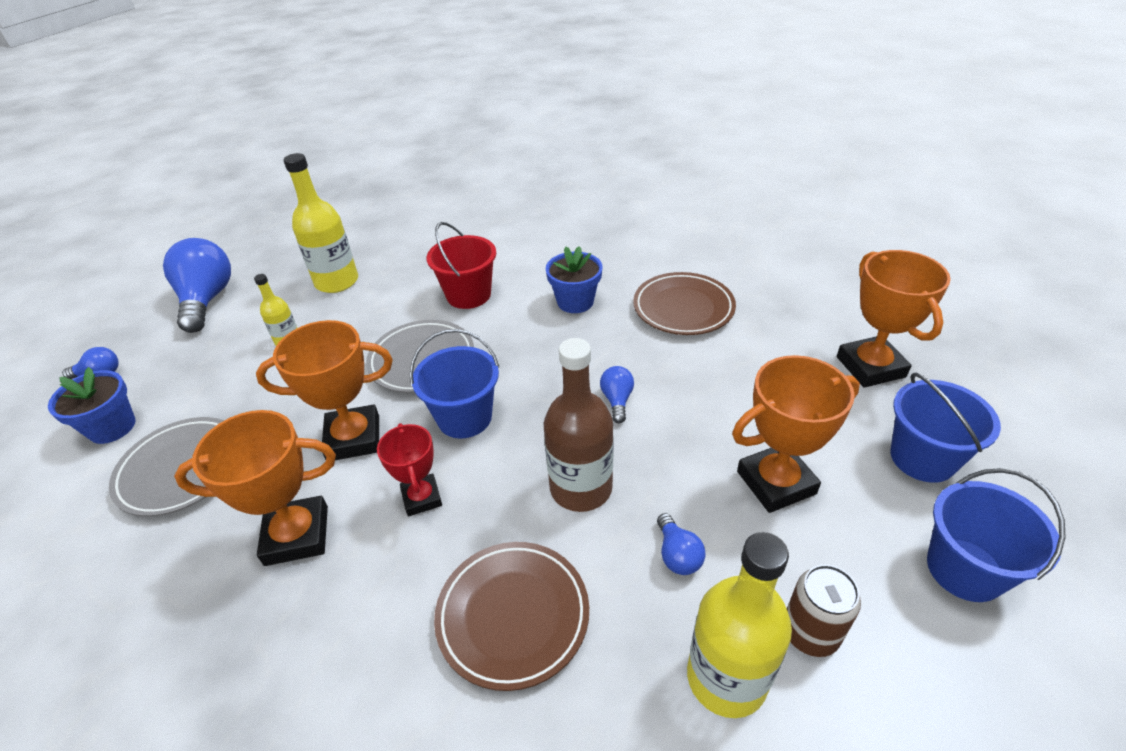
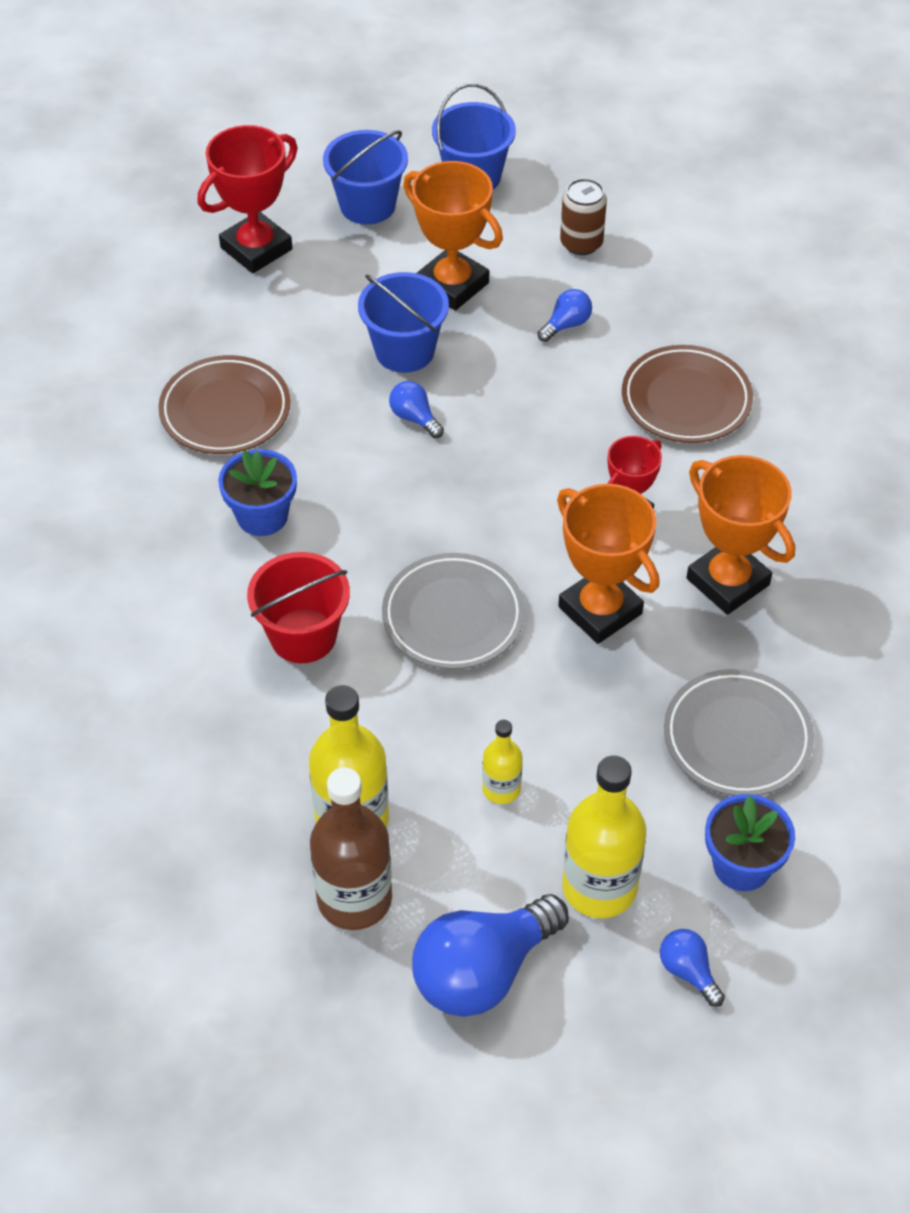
camera: 120 degrees left, 10 degrees up
blue bucket [410,329,499,438] -> blue bucket moved to [358,272,449,373]
brown bottle [544,338,614,512] -> brown bottle moved to [310,768,392,930]
blue light bulb [600,366,634,423] -> blue light bulb turned 75 degrees clockwise [389,381,444,438]
yellow bottle [687,532,792,718] -> yellow bottle moved to [562,755,646,918]
orange trophy [837,250,951,388] -> red trophy [197,125,298,273]

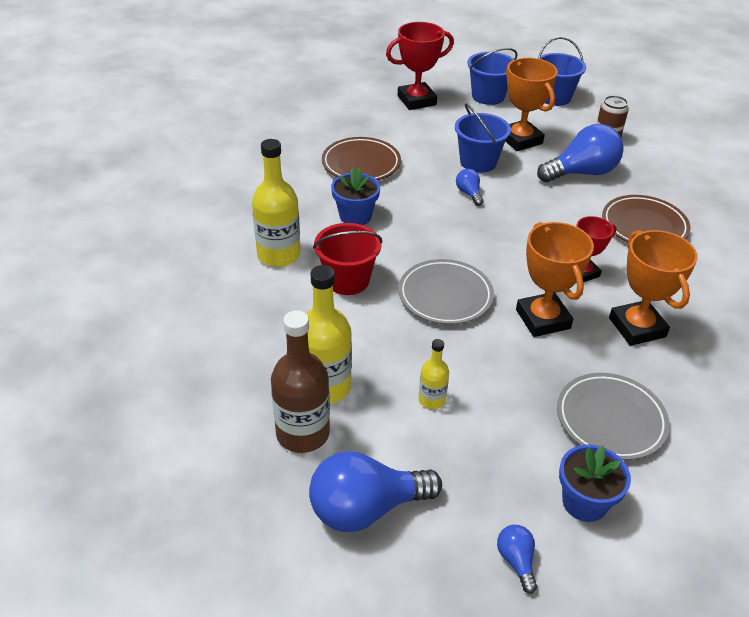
camera: 20 degrees right, 10 degrees down
blue light bulb [538,289,592,342] -> blue light bulb [537,124,624,182], size x2.15
yellow bottle [562,755,646,918] -> yellow bottle moved to [252,139,301,267]

